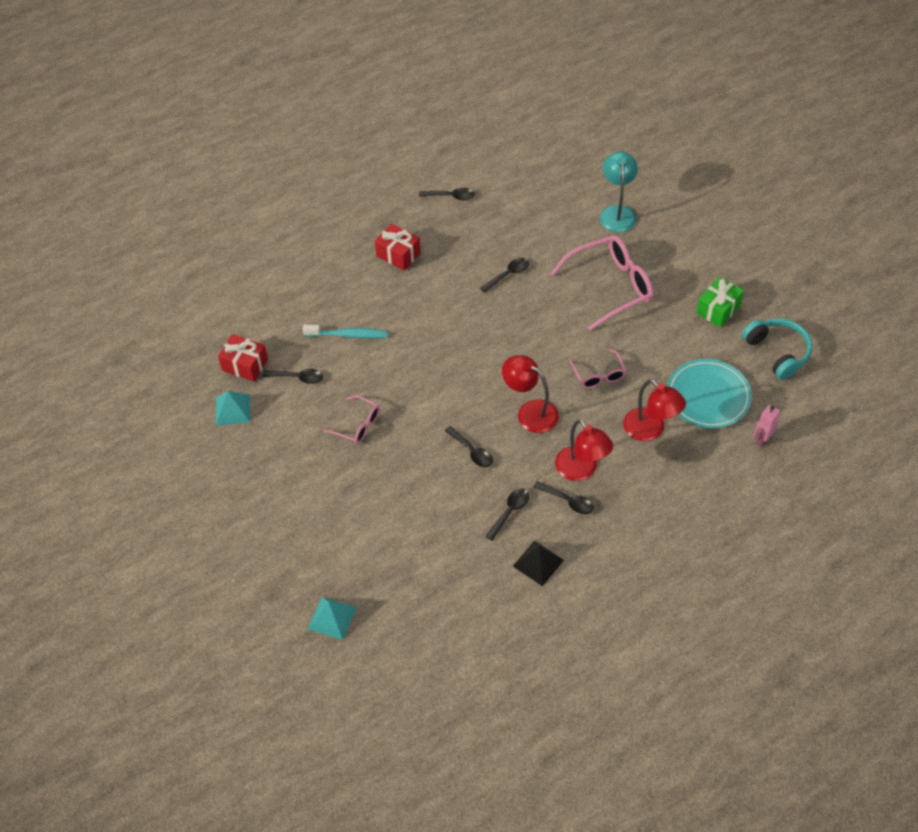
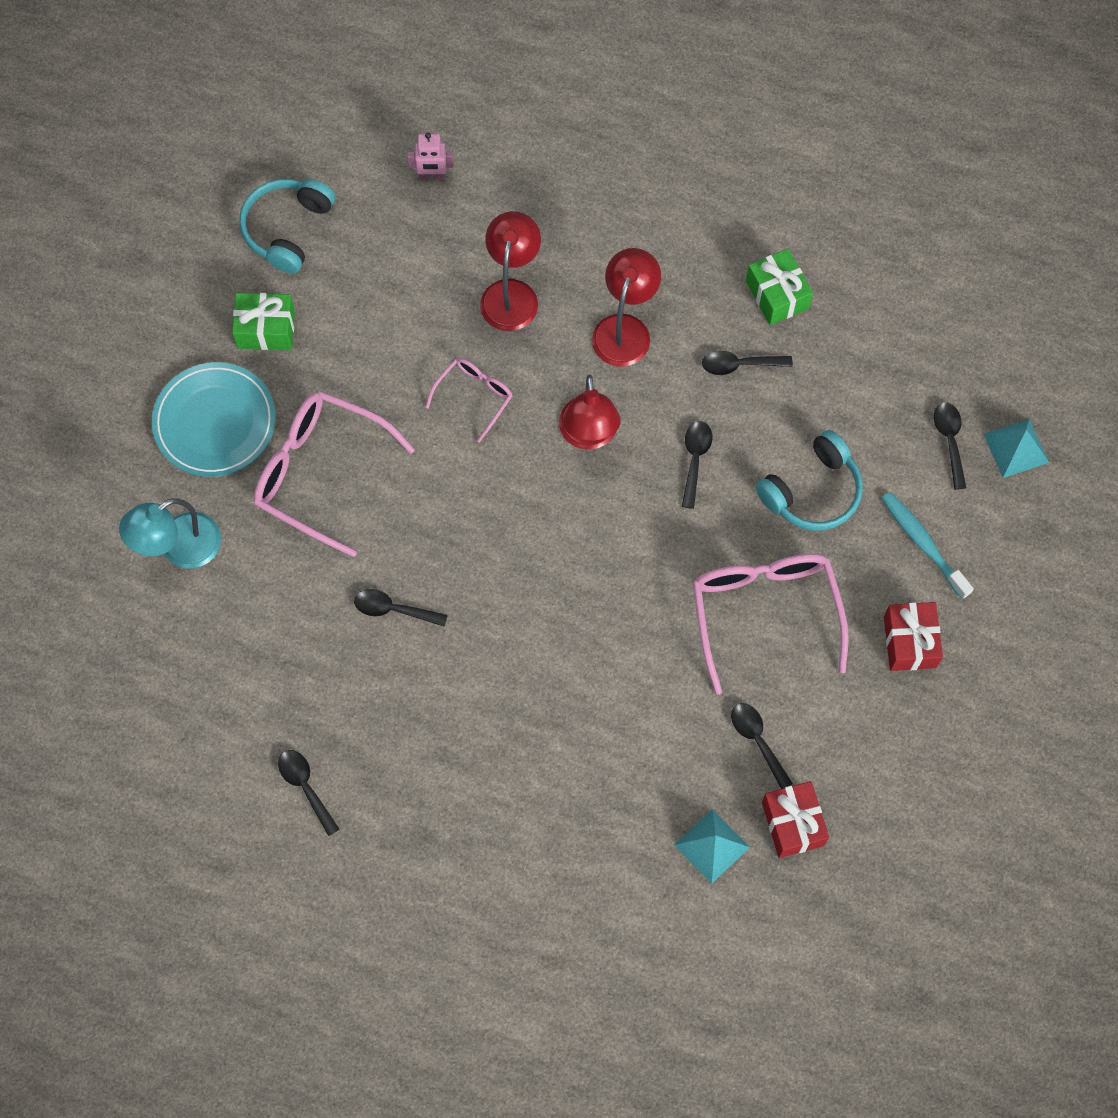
camera: 130 degrees left, 15 degrees up
turquoise pyramid [216,391,250,426] -> turquoise pyramid moved to [674,809,750,884]
turquoise toothbrush [302,325,388,339] -> turquoise toothbrush moved to [881,492,974,599]
pink glasses [324,396,380,444] -> pink glasses [693,554,849,695], size x1.90
red gift [375,224,421,271] -> red gift moved to [884,602,943,671]
black pyramid [513,540,564,586] -> green gift [746,249,813,325]
black spoon [533,481,594,514] -> black spoon moved to [934,402,966,490]
turquoise plate [667,359,752,429] -> turquoise plate moved to [152,362,276,477]
none -> turquoise headphones [756,430,863,531]

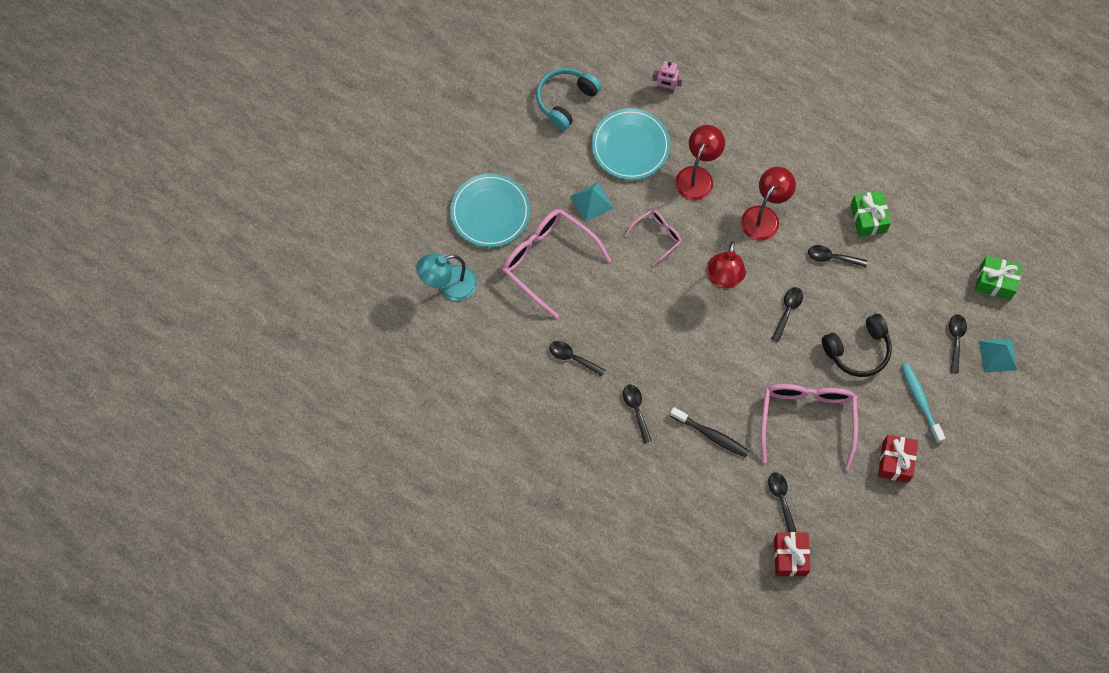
camera: 15 degrees right, 0 degrees up
green gift [232,293,295,350] -> green gift moved to [975,256,1022,300]
black spoon [278,750,340,836] -> black spoon moved to [623,384,652,443]
turquoise pyramid [674,809,750,884] -> turquoise pyramid moved to [570,182,614,222]
turquoise headphones [756,430,863,531] -> black headphones [822,314,892,377]
none -> turquoise plate [592,108,670,180]
none -> black toothbrush [670,407,750,458]

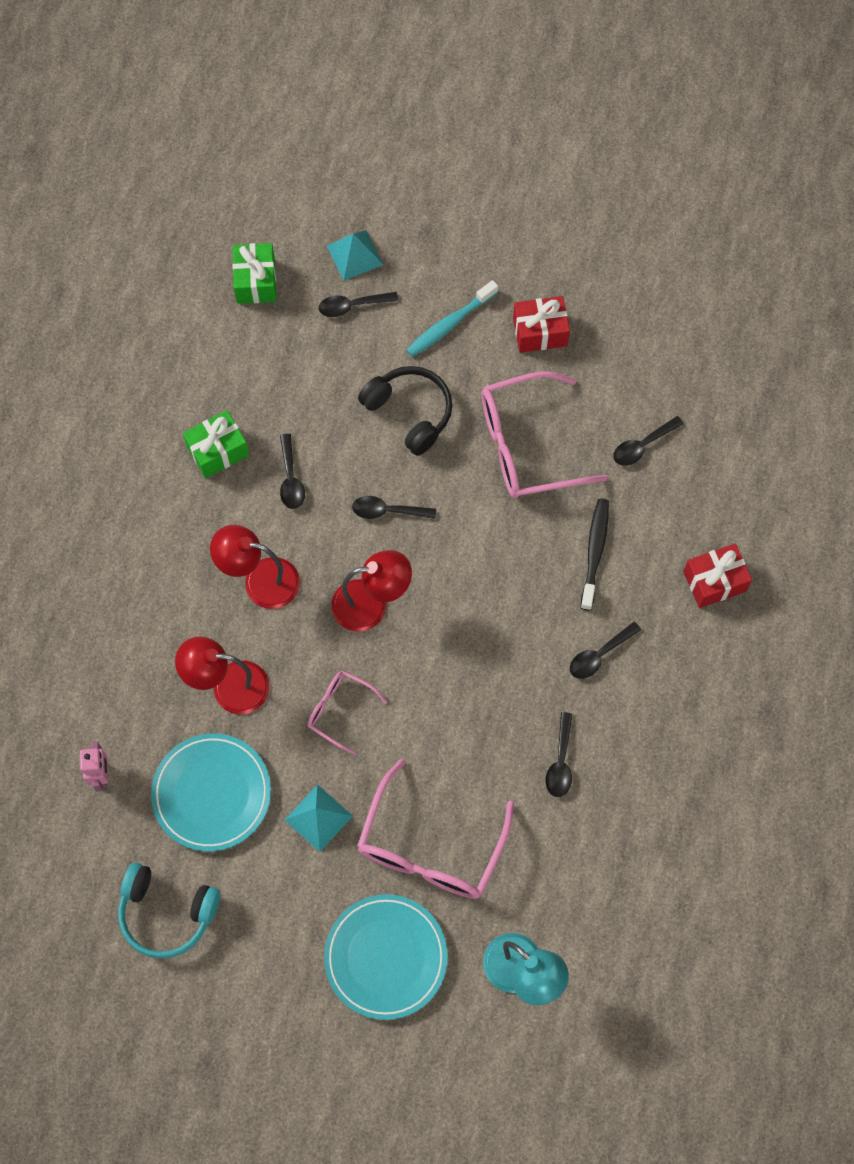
camera: 110 degrees left, 0 degrees up
red gift [774,532,811,576] -> red gift moved to [683,543,752,608]

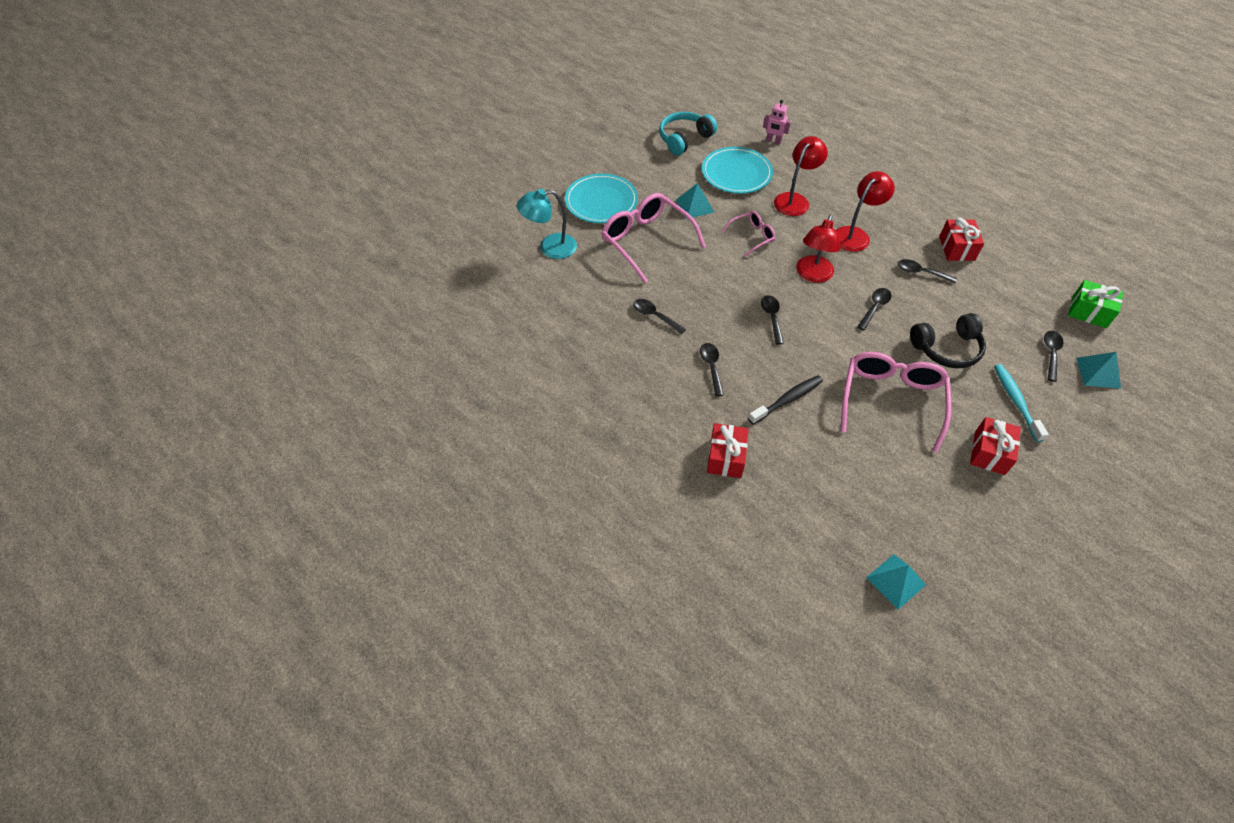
camera: 120 degrees right, 15 degrees down
green gift [183,410,249,478] -> red gift [939,218,984,261]
black toothbrush [581,499,609,610] -> black toothbrush turned 75 degrees counterclockwise [748,375,823,425]
black spoon [613,416,684,466] -> black spoon moved to [761,295,784,345]
none -> turquoise pyramid [866,554,926,609]

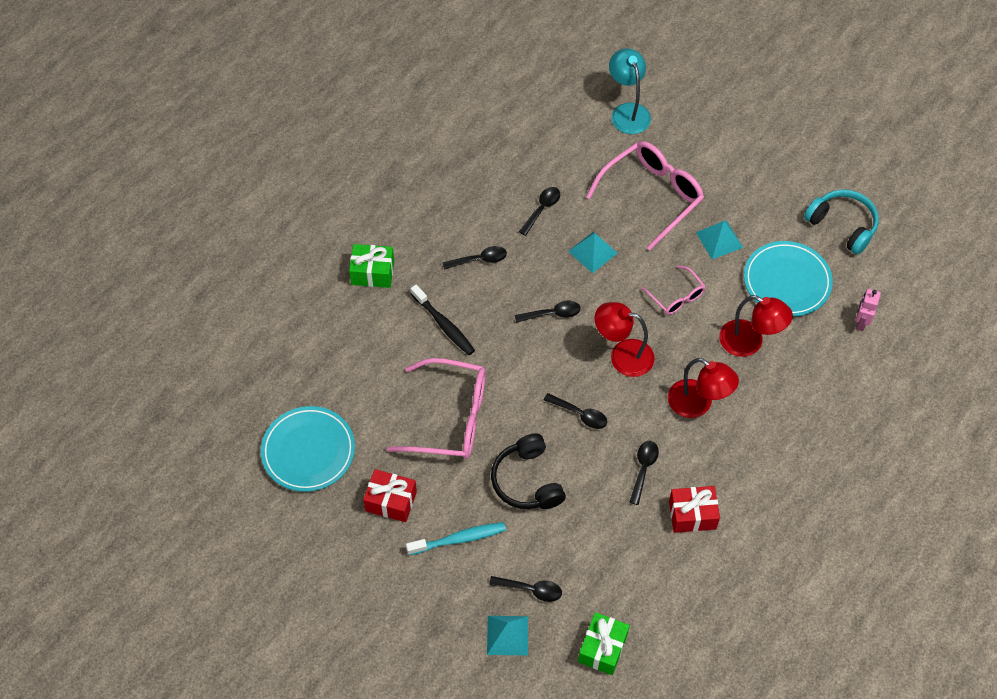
camera: 85 degrees right, 5 degrees up
turquoise plate [565,173,638,223] -> turquoise plate moved to [261,406,355,492]
red gift [707,423,749,478] -> green gift [349,244,394,288]
turquoise pyramid [866,554,926,609] -> turquoise pyramid moved to [568,232,618,273]

